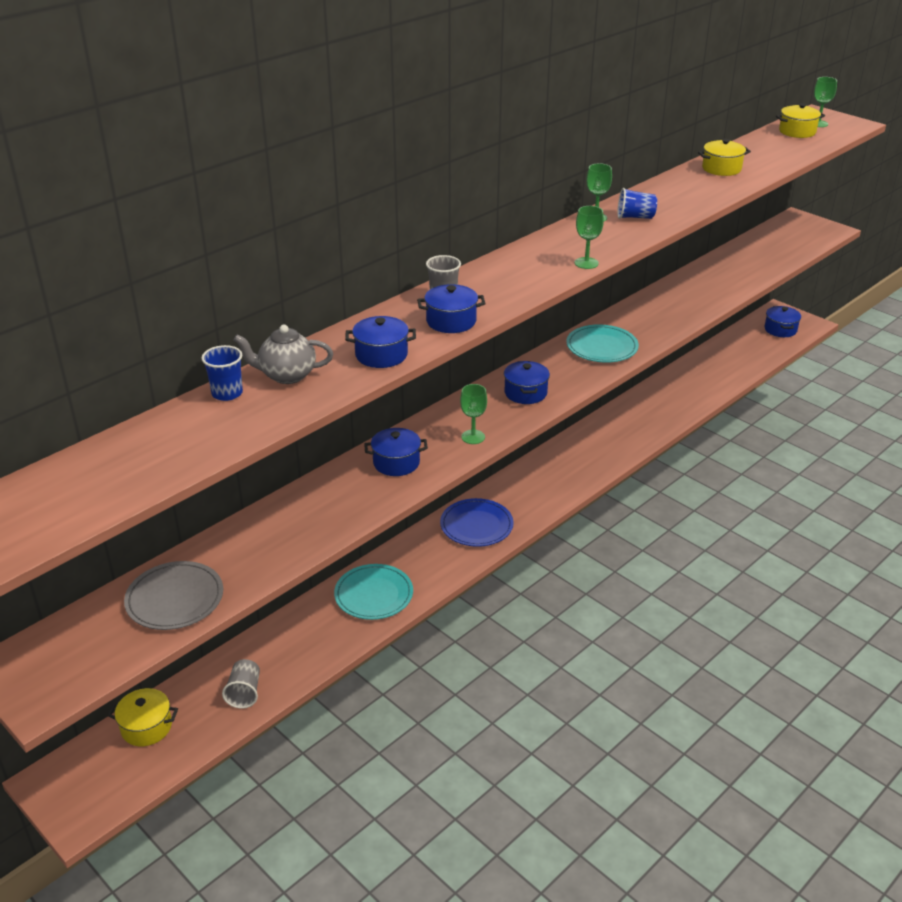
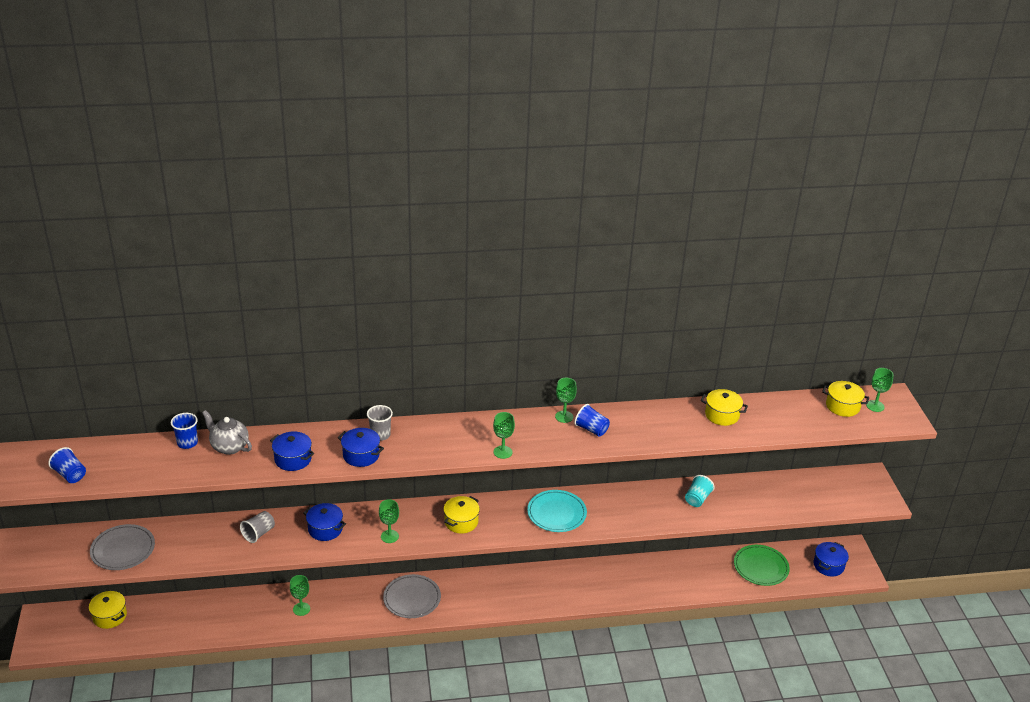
camera: 35 degrees right, 0 degrees up
grey cup [222,659,260,708] -> grey cup moved to [240,511,275,543]
turquoise plate [334,564,413,620] -> green goblet [290,575,310,616]
blue plate [440,498,514,547] -> grey plate [383,574,441,618]
blue pot [504,361,550,404] -> yellow pot [443,496,480,534]
none -> blue cup [48,447,86,483]
none -> turquoise cup [685,475,715,507]
none -> green plate [734,545,790,586]

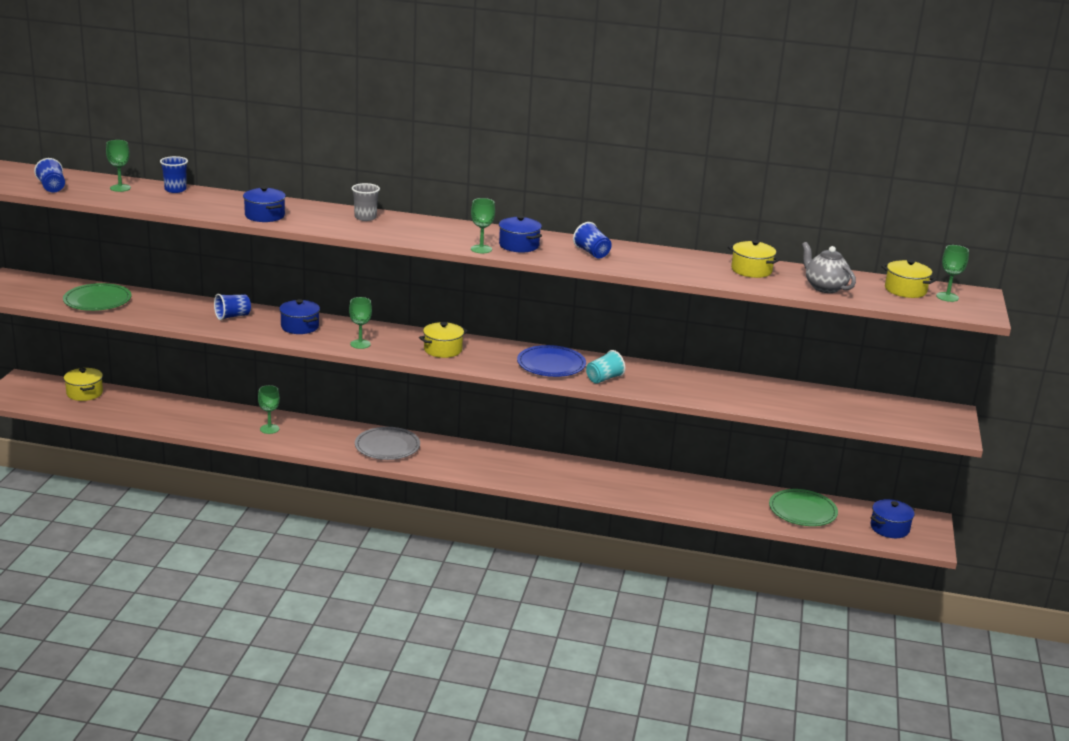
camera: 20 degrees right, 10 degrees down
grey plate [90,524,155,570] -> green plate [63,283,131,311]
grey teapot [202,410,252,455] -> grey teapot moved to [802,242,856,293]
grey cup [240,511,275,543] -> blue cup [214,294,251,320]
blue pot [338,428,384,467] -> blue pot moved to [499,215,542,253]
turquoise plate [527,490,587,532] -> blue plate [517,345,586,377]
green goblet [555,378,577,423] -> green goblet moved to [106,140,131,192]
turquoise cup [685,475,715,507] -> turquoise cup moved to [586,350,625,384]

